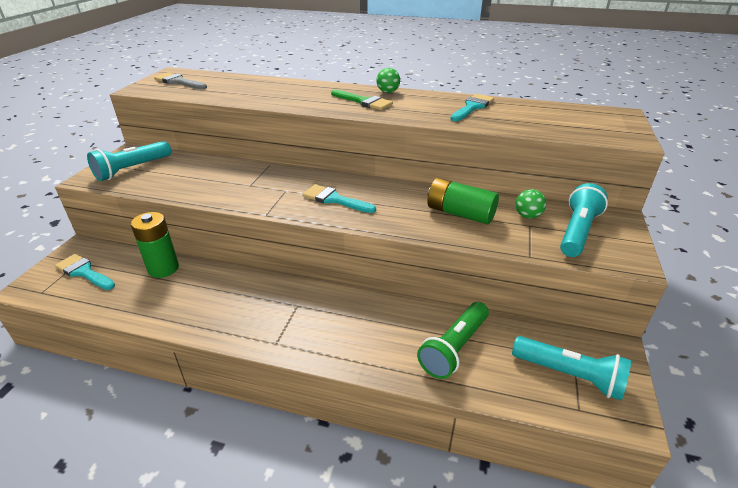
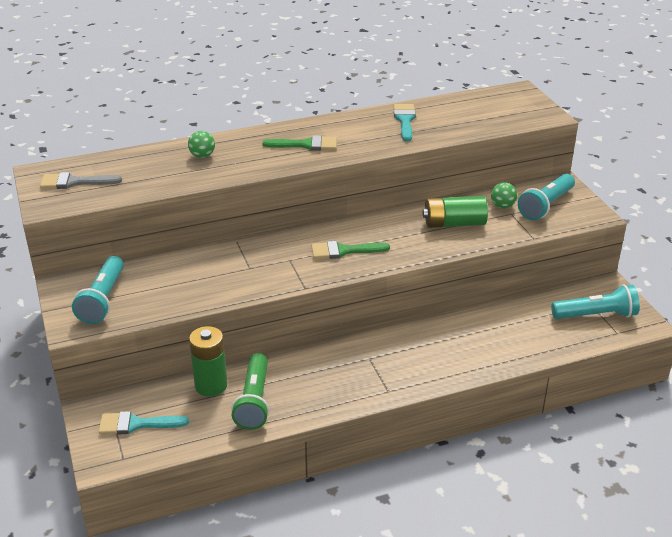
camera: 35 degrees left, 0 degrees up
turquoise brush [303,184,376,213] -> green brush [311,241,390,259]
green ball [376,68,400,93] -> green ball moved to [188,131,215,158]
green flashlight [417,302,489,379] -> green flashlight moved to [231,353,269,430]
turquoise flashlight [560,183,608,257] -> turquoise flashlight turned 135 degrees counterclockwise [518,174,575,220]

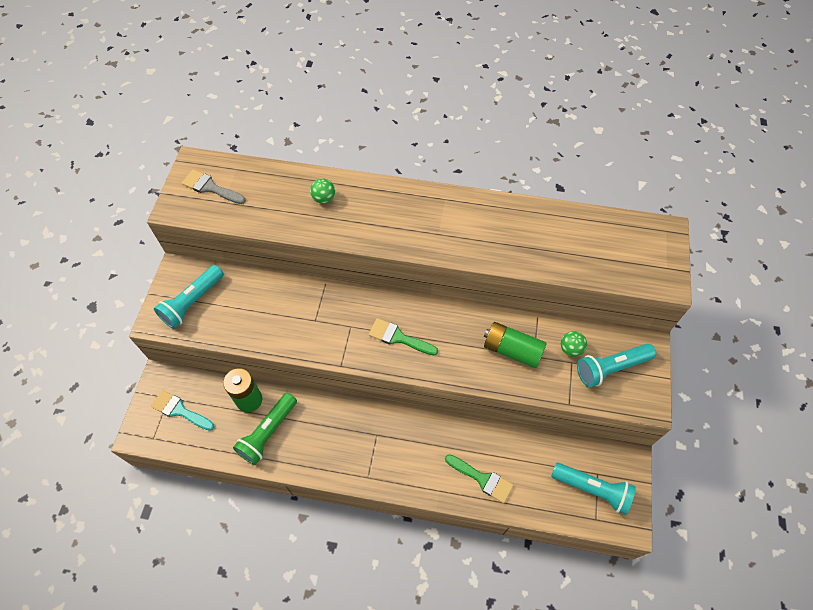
camera: 30 degrees right, 25 degrees up
green brush [262,135,337,151] -> green brush moved to [445,454,514,503]
turquoise brush [394,104,416,141] -> none

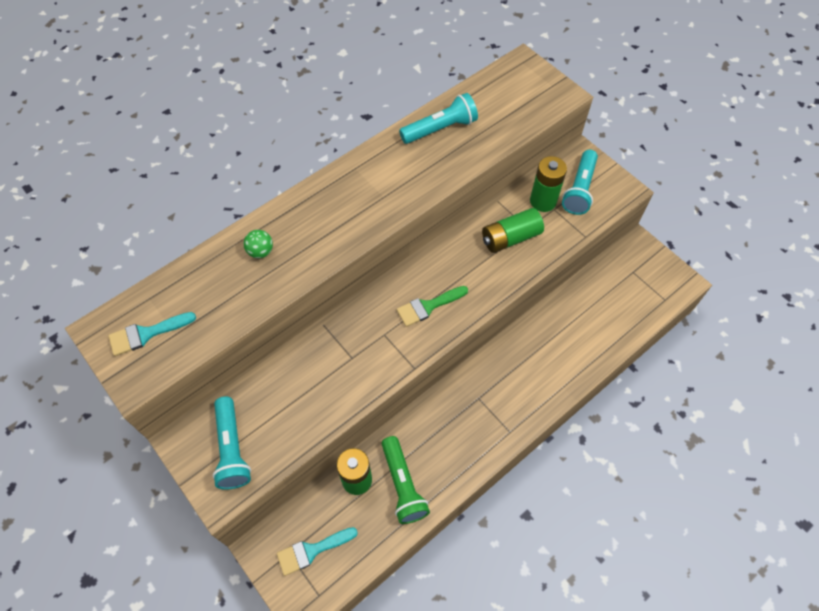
camera: 50 degrees left, 0 degrees up
grey brush [182,170,246,204] -> turquoise brush [108,312,196,356]
green brush [445,454,514,503] -> none
turquoise flashlight [551,463,636,515] -> turquoise flashlight moved to [399,93,478,144]
green ball [561,331,587,357] -> green battery [530,156,567,212]

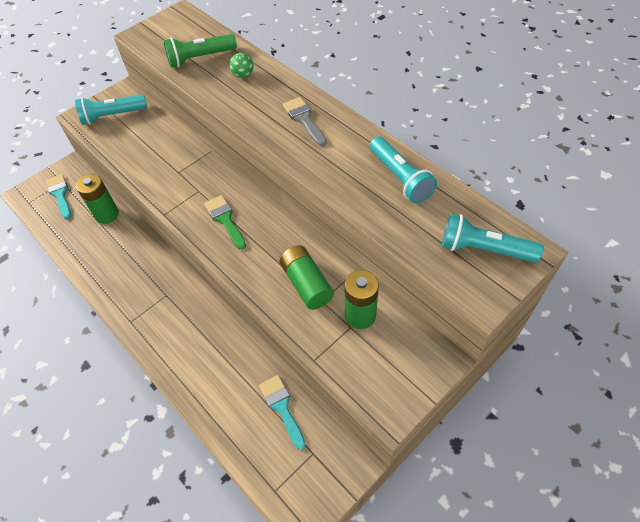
camera: 90 degrees right, 5 degrees down
turquoise brush [108,312,196,356] -> turquoise brush moved to [259,375,306,450]
green flashlight [382,436,430,524] -> green flashlight moved to [163,34,237,68]
turquoise flashlight [562,150,598,215] -> turquoise flashlight moved to [442,213,544,263]
none -> grey brush [282,97,327,146]

